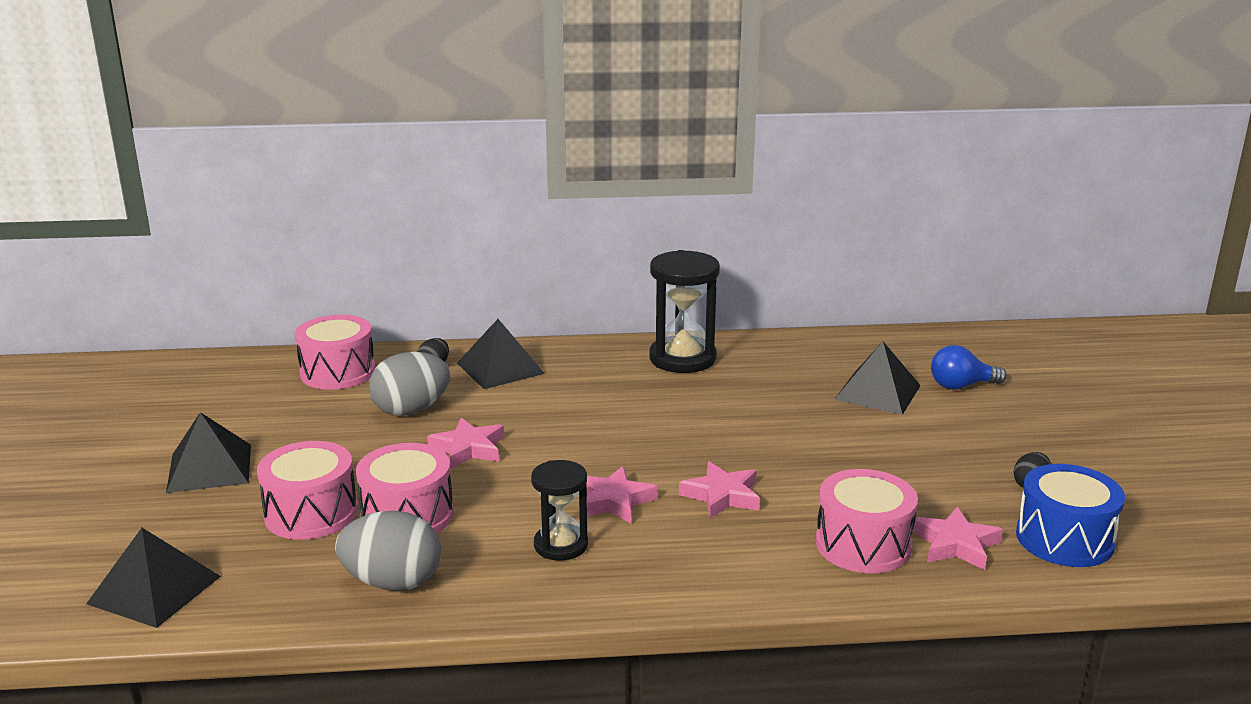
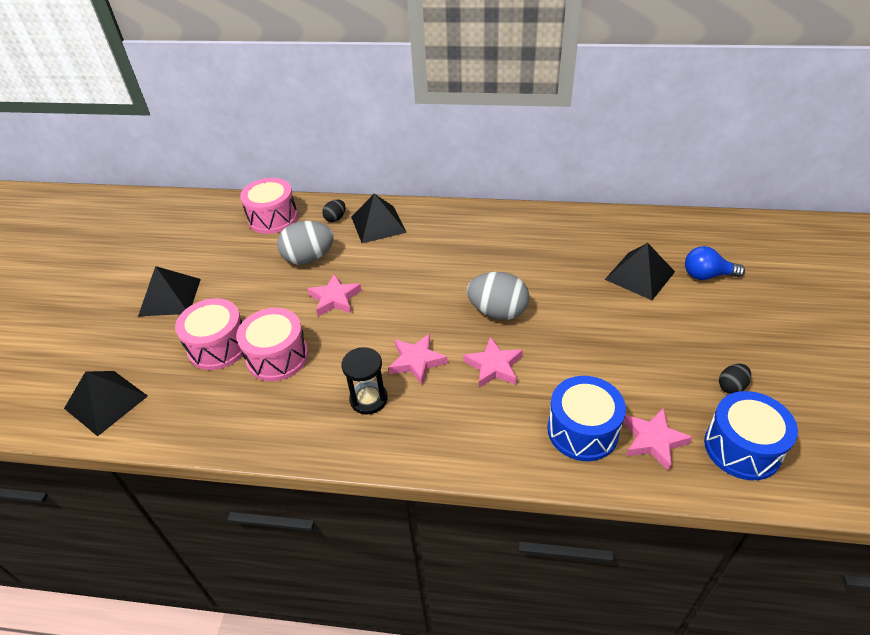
camera: 15 degrees right, 20 degrees up
grey egg [335,511,441,591] -> grey egg moved to [467,272,529,320]
black hourglass [649,250,720,373] -> none
pink drum [816,469,918,573] -> blue drum [548,376,626,461]

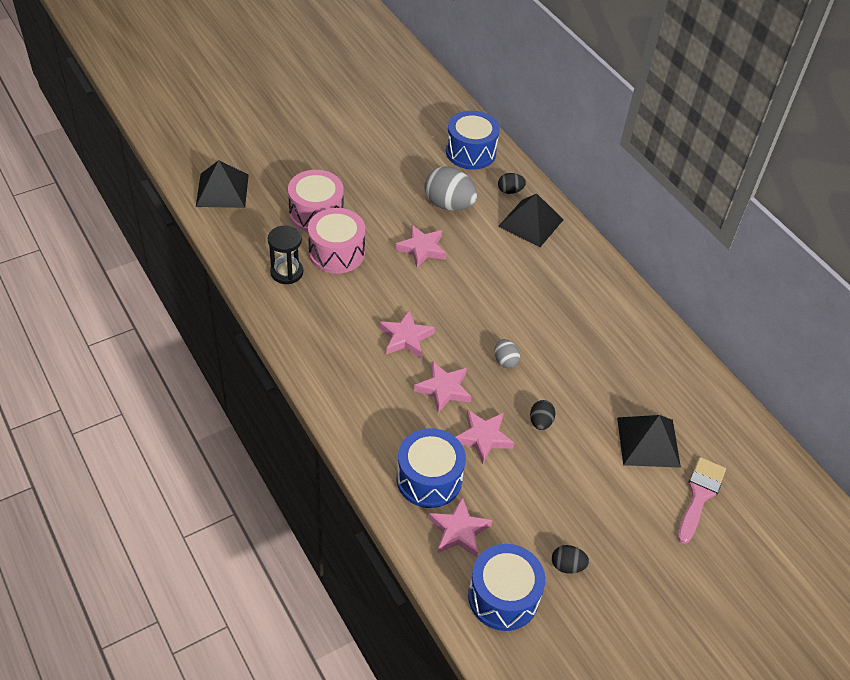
camera: 45 degrees right, 5 degrees up
black pyramid [138,266,201,317] -> none
pink drum [240,178,298,234] -> blue drum [446,111,500,170]
black hourglass [341,347,388,415] -> black hourglass moved to [268,225,303,284]
grey egg [467,272,529,320] -> grey egg [495,339,520,368], size x0.51
blue light bulb [685,246,745,280] -> pink brush [677,457,726,544]
none -> pink star [456,410,514,464]
none -> black egg [530,400,556,430]

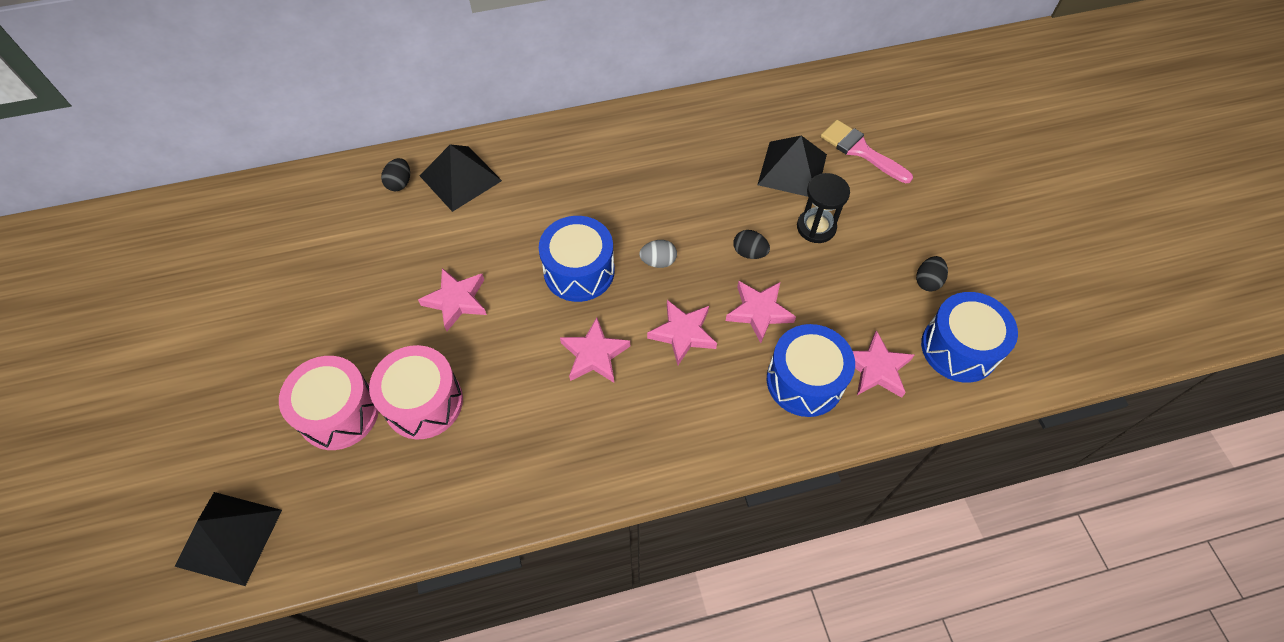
camera: 70 degrees left, 10 degrees up
black hourglass [268,225,303,284] -> black hourglass moved to [797,173,850,243]
grey egg [424,166,477,211] -> none
blue drum [446,111,500,170] -> blue drum moved to [539,216,615,302]

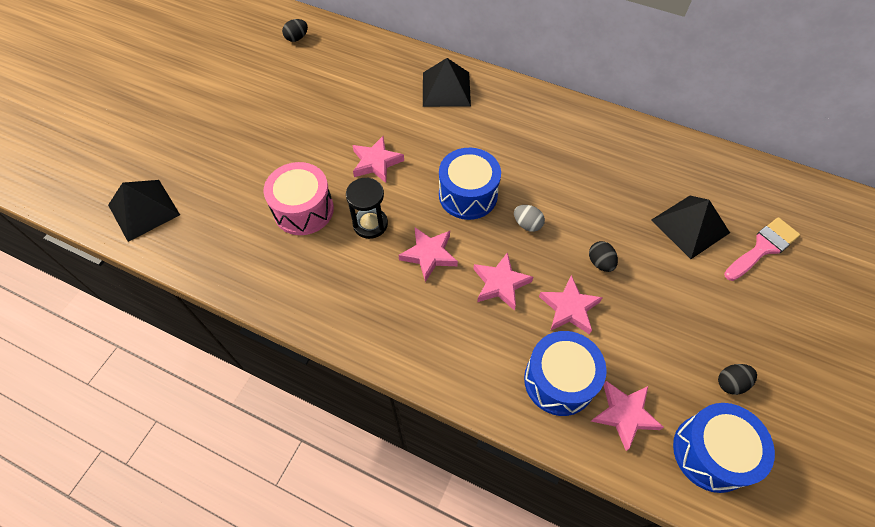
camera: 40 degrees right, 0 degrees up
pink drum [279,356,379,450] -> none
black egg [381,158,410,191] -> black egg moved to [282,19,308,42]
black hourglass [797,173,850,243] -> black hourglass moved to [346,177,388,239]
pink brush [821,120,913,184] -> pink brush turned 60 degrees clockwise [724,217,800,281]

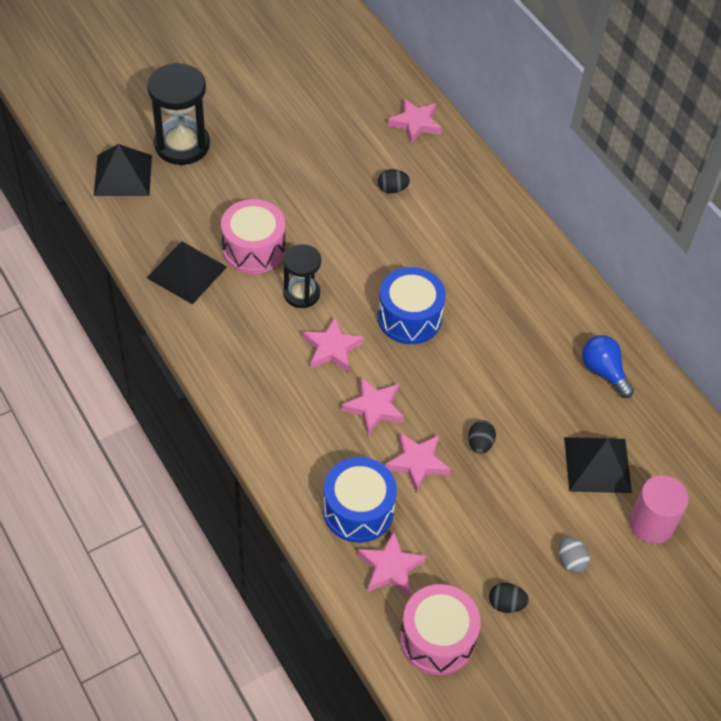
camera: 30 degrees right, 5 degrees down
black egg [282,19,308,42] -> black egg moved to [378,169,410,194]
pink star [352,136,404,183] -> pink star moved to [387,98,442,144]
black pyramid [423,58,471,107] -> black pyramid moved to [147,241,227,305]
grey egg [514,205,545,232] -> grey egg moved to [559,536,590,573]
blue drum [673,403,775,493] -> pink drum [400,584,481,675]
pink brush [724,217,800,281] -> pink cylinder [629,475,689,544]
none -> black hourglass [147,63,210,165]
none -> blue light bulb [582,335,634,398]

